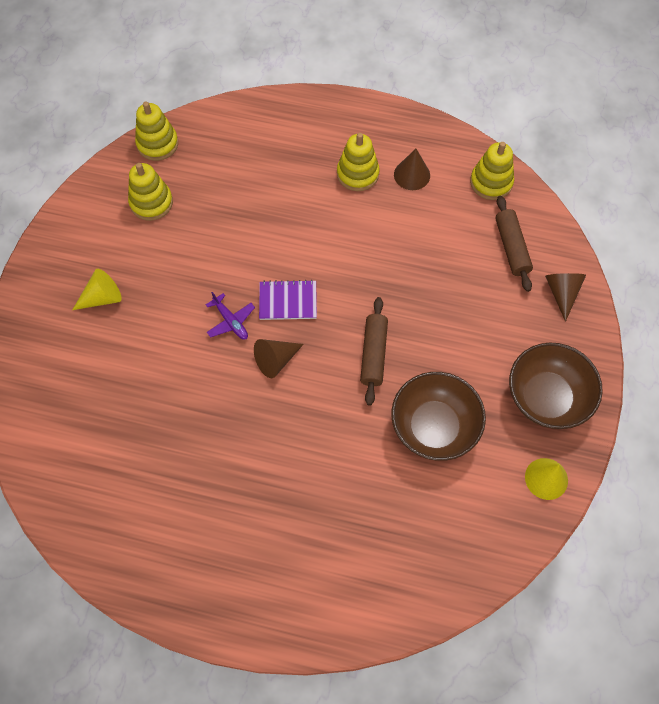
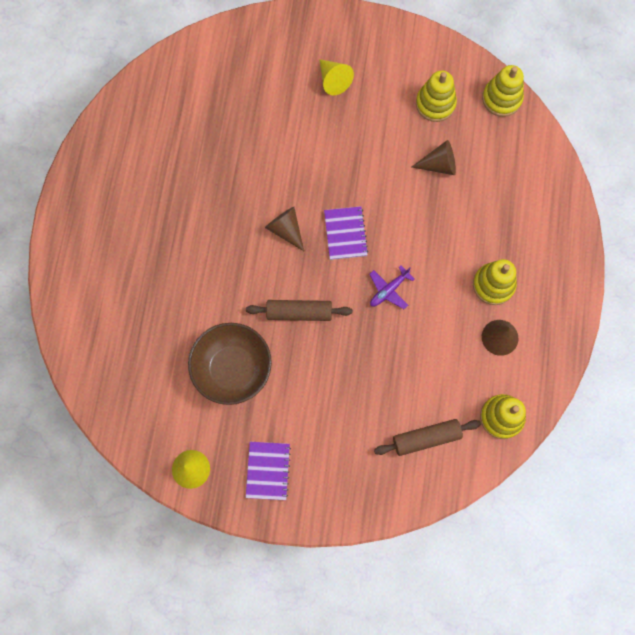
camera: 85 degrees right, 10 degrees up
purple plane [206,292,255,340] -> purple plane moved to [369,265,414,309]
brown bowl [509,343,603,429] -> purple notebook [246,442,291,500]
brown cone [545,273,586,322] -> brown cone moved to [412,140,456,175]

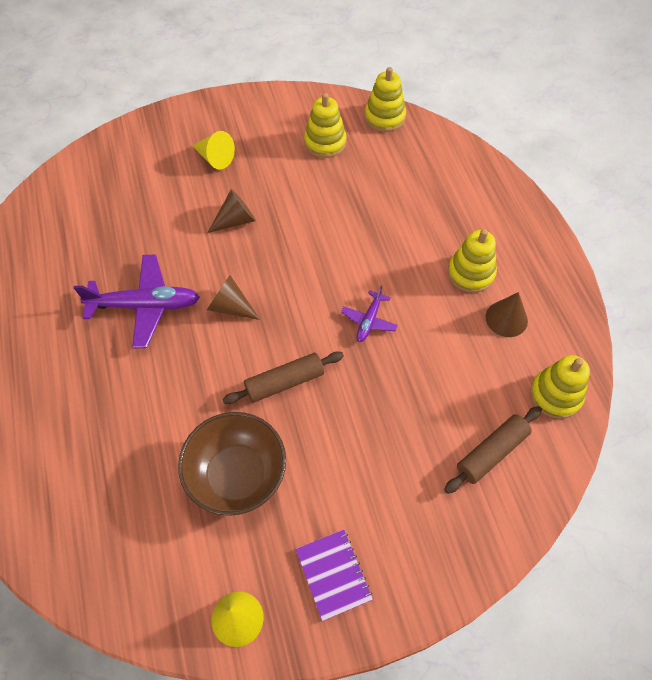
camera: 25 degrees left, 15 degrees down
purple notebook [324,206,368,260] -> none
brown cone [412,140,456,175] -> brown cone moved to [207,189,256,233]
none -> purple plane [74,255,200,348]

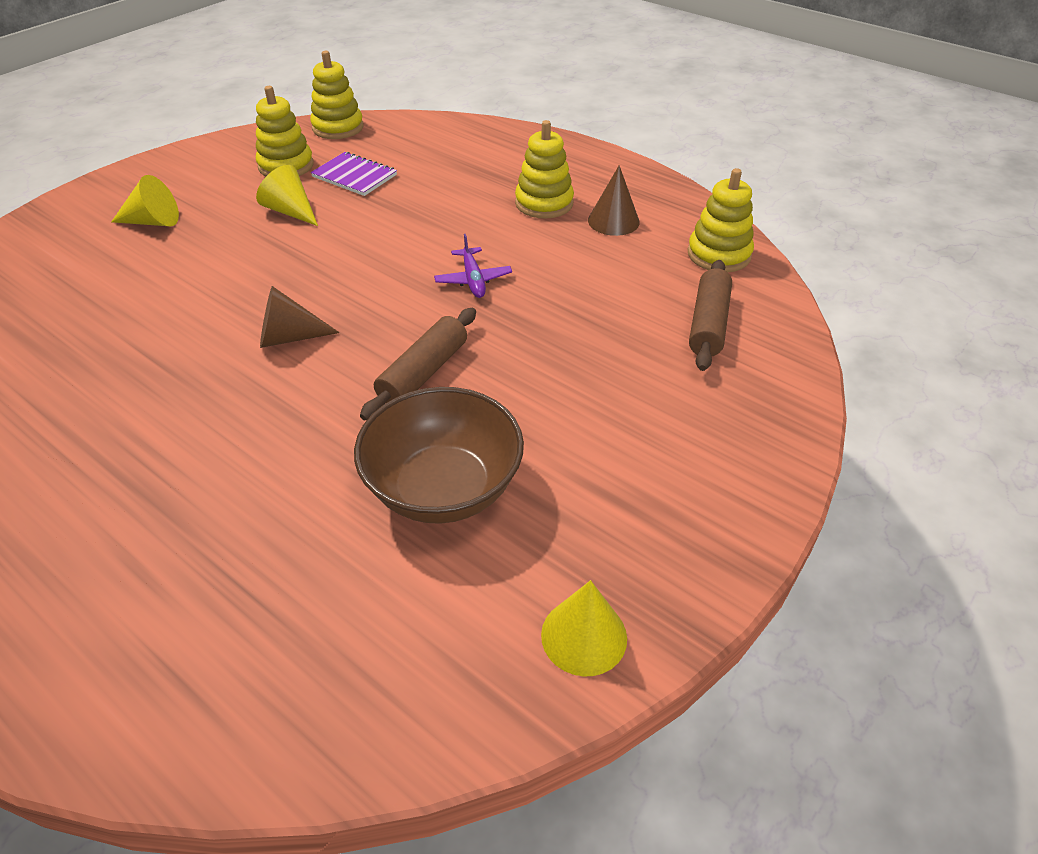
camera: 35 degrees left, 15 degrees down
purple plane [74,255,200,348] -> none
brown cone [207,189,256,233] -> none
purple notebook [296,530,373,621] -> purple notebook moved to [311,152,397,196]
none -> yellow cone [256,165,318,226]

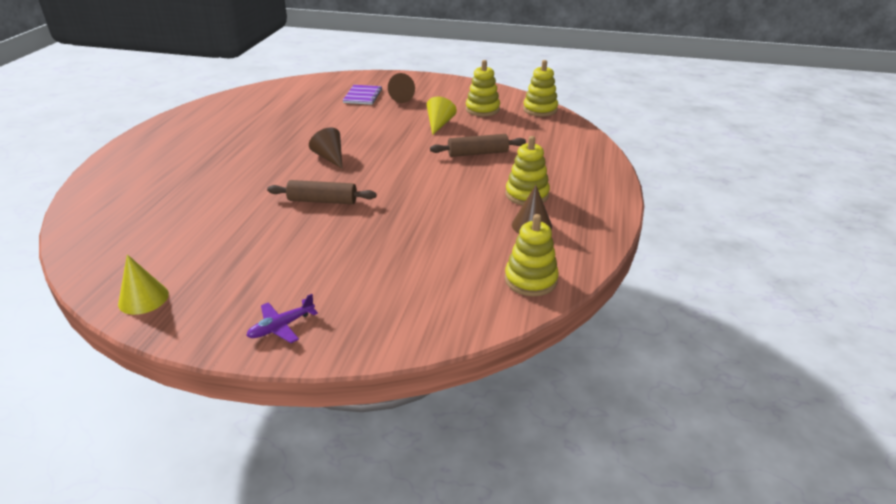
camera: 65 degrees right, 10 degrees down
yellow cone [111,175,179,226] -> brown cone [388,73,415,103]
purple notebook [311,152,397,196] -> purple notebook moved to [342,85,382,105]
brown bowl [354,387,524,524] -> none
purple plane [434,234,512,298] -> purple plane moved to [246,294,318,343]
brown rolling pin [689,260,732,371] -> brown rolling pin moved to [430,134,526,157]

